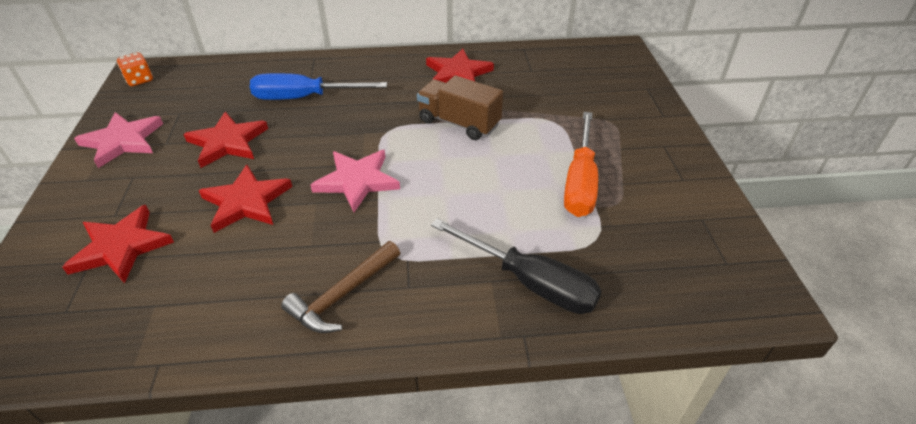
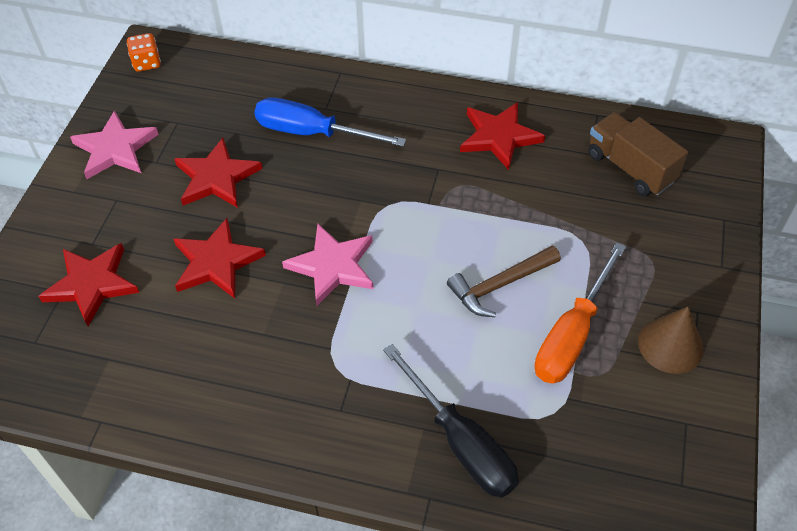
camera: 20 degrees right, 10 degrees up
brown hammer [281,241,400,333] -> brown hammer moved to [447,246,561,317]
brown truck [417,75,503,140] -> brown truck moved to [588,112,688,196]
none -> brown cone [638,307,704,374]

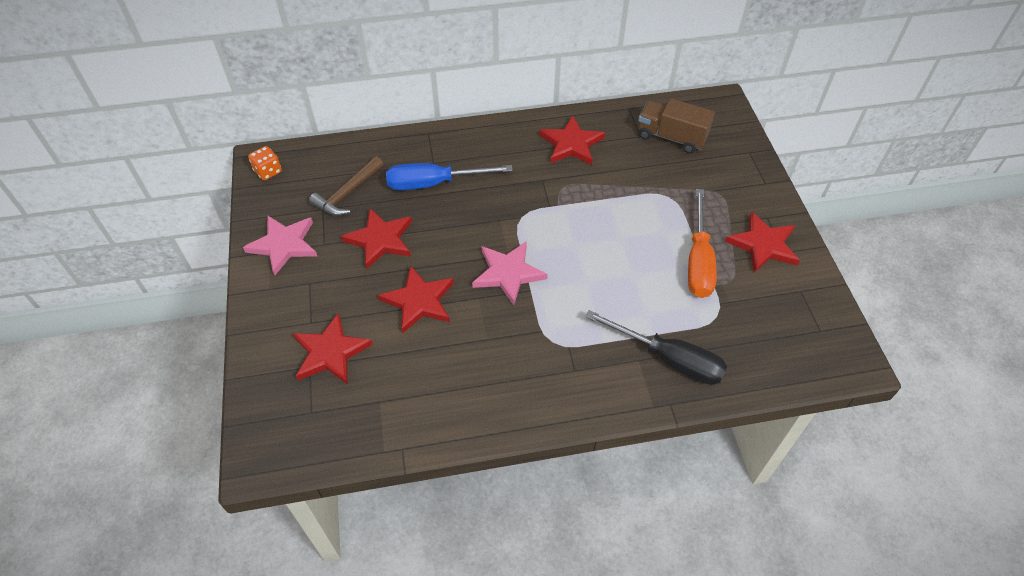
camera: 25 degrees left, 0 degrees up
brown hammer [447,246,561,317] -> brown hammer moved to [309,156,384,216]
brown cone [638,307,704,374] -> red star [725,211,800,273]

